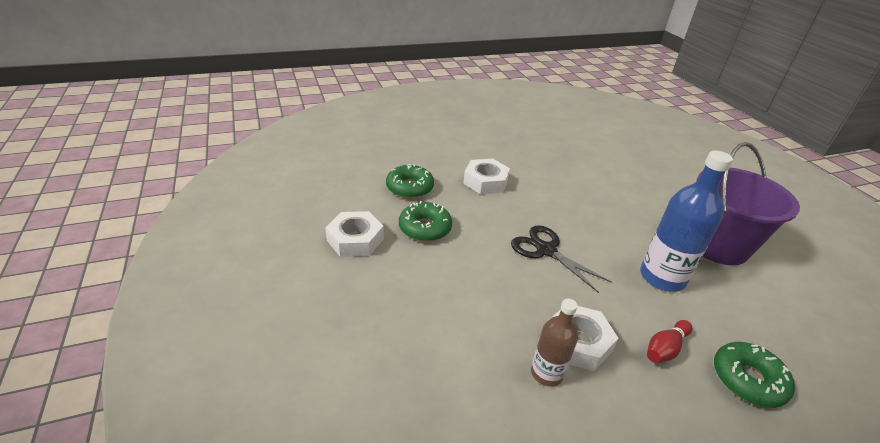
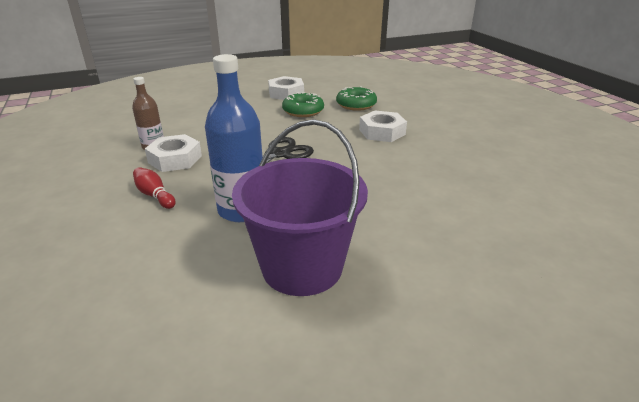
camera: 90 degrees right, 5 degrees down
green donut [714,342,795,408] -> none

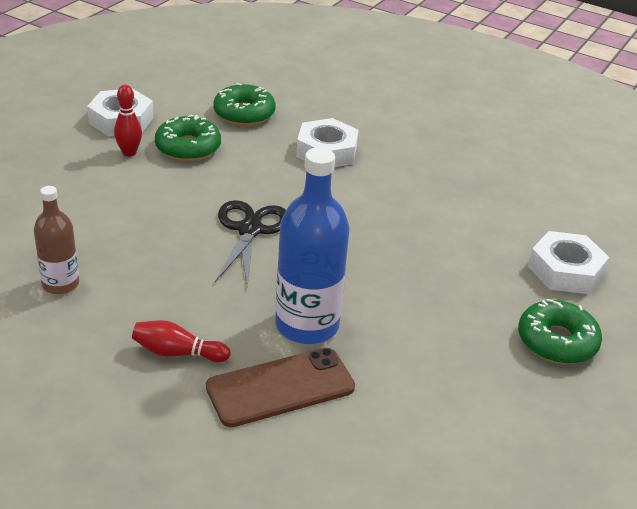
camera: 40 degrees left, 5 degrees up
white nut [145,134,202,172] -> white nut moved to [528,231,609,294]
purple bucket [232,119,368,296] -> none
none -> red bowling pin [114,85,142,157]
none -> brown phone [206,348,355,427]
none -> green donut [518,299,602,364]

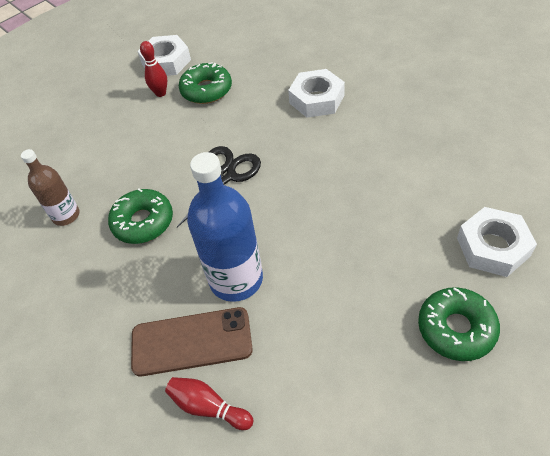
camera: 25 degrees right, 15 degrees up
red bowling pin [132,320,230,362] -> red bowling pin moved to [165,377,253,430]
green donut [213,83,276,126] -> green donut moved to [108,189,173,244]

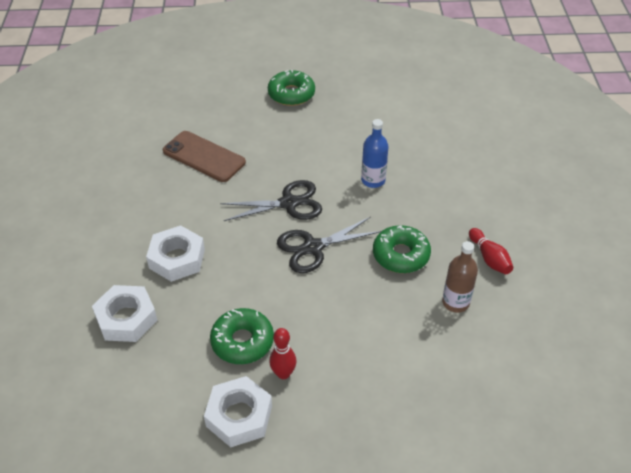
camera: 145 degrees left, 5 degrees down
brown phone [131,307,253,377] -> brown phone moved to [163,131,246,182]
red bowling pin [165,377,253,430] -> red bowling pin moved to [469,228,513,274]
blue bottle [187,152,263,302] -> blue bottle [361,119,388,188], size x0.58
white nut [457,207,537,277] -> white nut moved to [92,285,157,342]
none -> black scissors [220,180,322,221]

